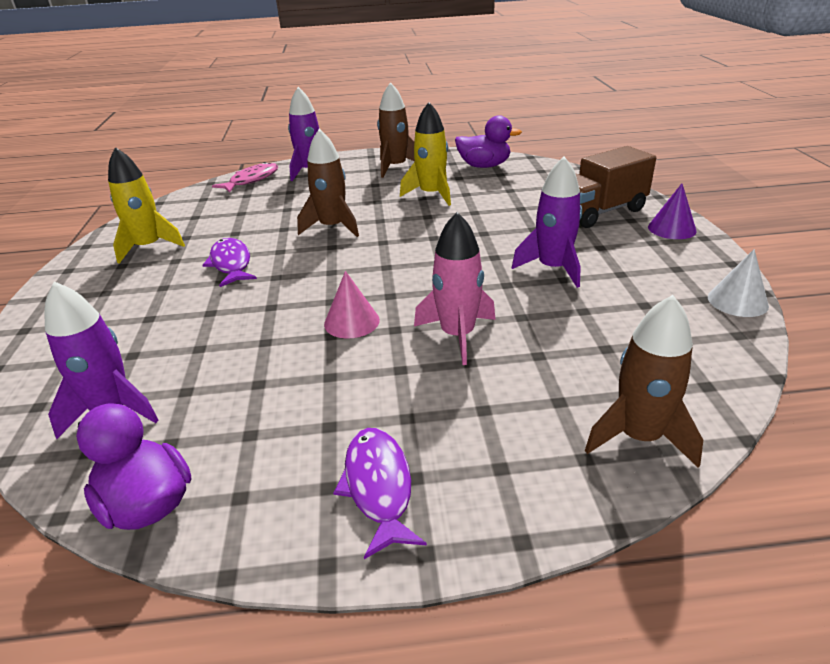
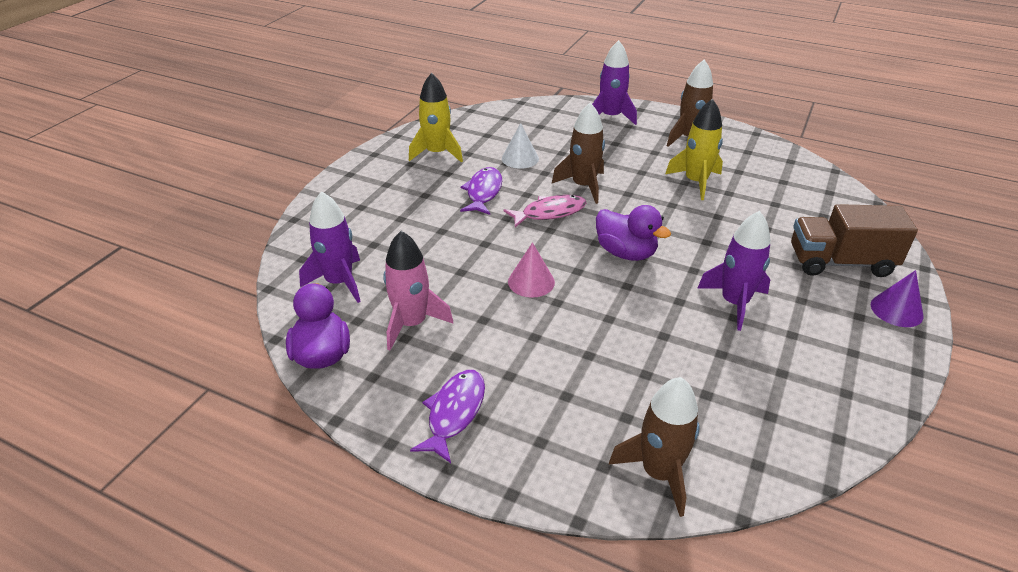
camera: 30 degrees right, 5 degrees up
pink fish [212,162,278,193] -> pink fish moved to [504,195,586,228]
pink rocket [414,212,496,365] -> pink rocket moved to [383,231,453,350]
purple duck [455,115,522,168] -> purple duck moved to [596,205,671,261]
white cone [708,249,769,317] -> white cone moved to [502,123,539,169]

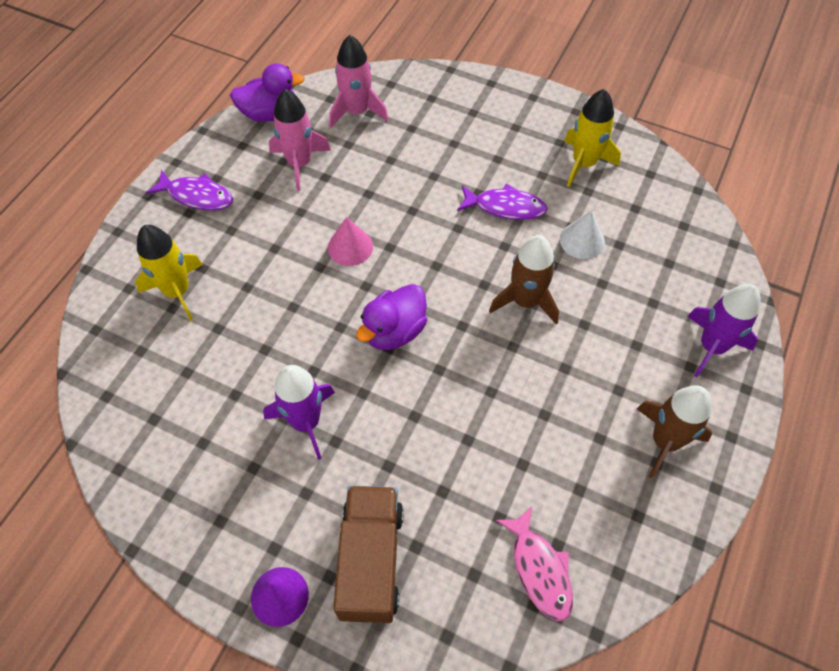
camera: 90 degrees right, 20 degrees up
purple rocket [299,191,361,303] -> pink rocket [329,35,389,128]
pink fish [504,195,586,228] -> pink fish moved to [496,506,573,621]
brown rocket [609,377,700,517] -> none
yellow rocket [665,99,723,200] -> yellow rocket moved to [135,225,203,321]

